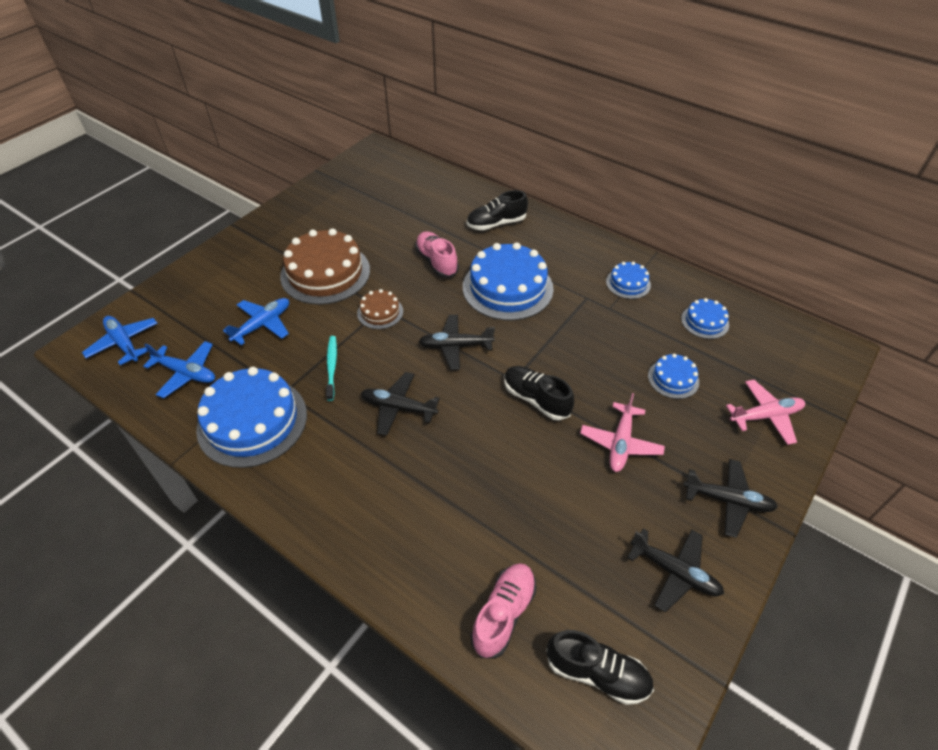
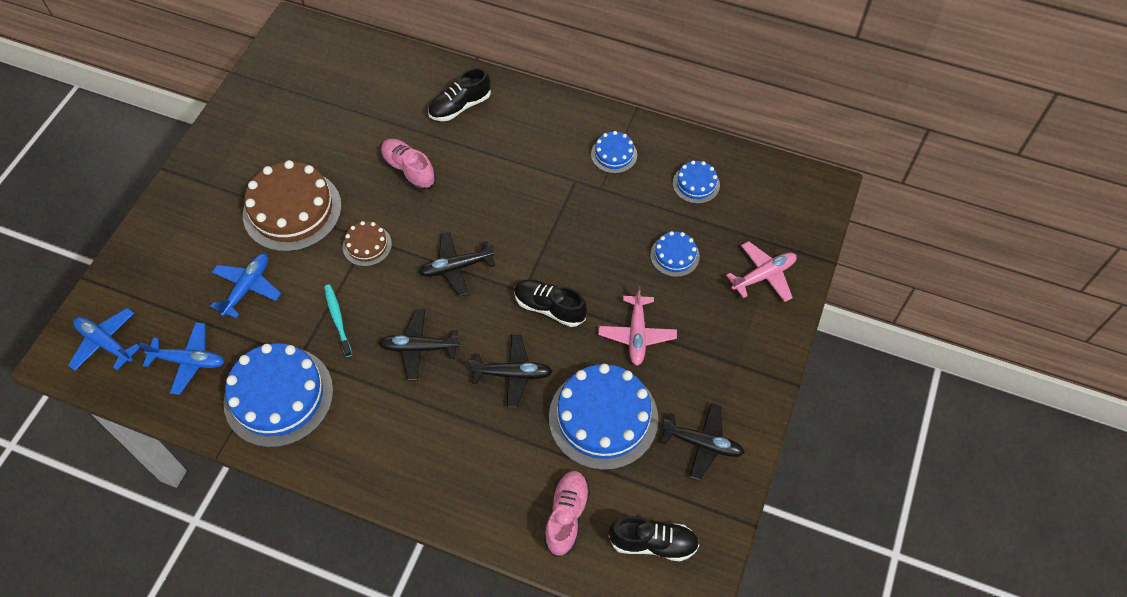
camera: 15 degrees left, 10 degrees up
blue cake [463,242,554,321] -> blue cake moved to [549,364,658,470]
black plane [683,459,778,538] -> black plane moved to [469,335,553,408]

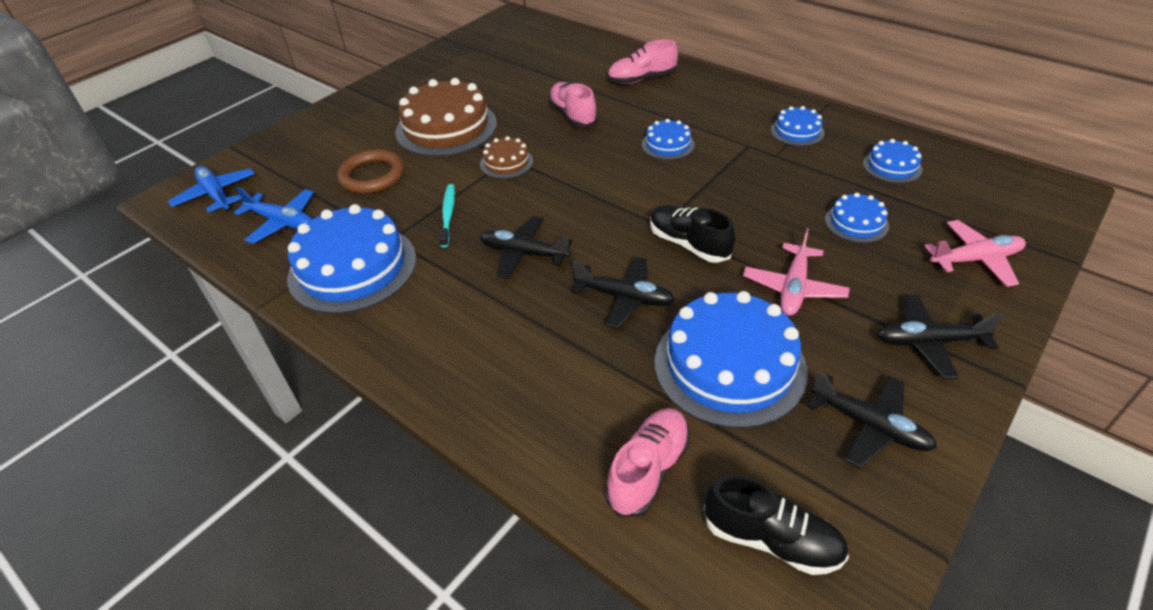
camera: 20 degrees right, 15 degrees down
blue plane [210,254,281,319] -> brown ring [337,149,405,194]
black plane [419,232,495,297] -> black plane moved to [877,295,1003,379]
black shoe [428,68,491,121] -> pink shoe [608,39,678,84]
none -> blue cake [642,119,695,160]

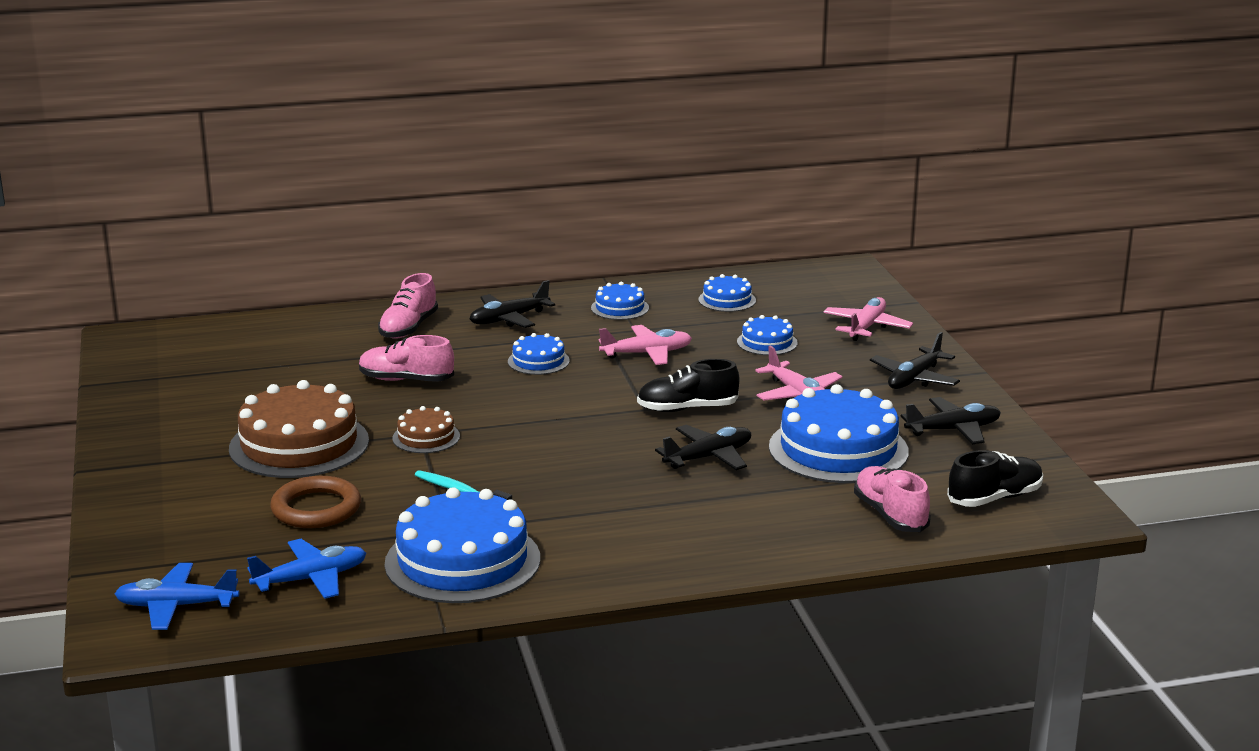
camera: 55 degrees left, 20 degrees down
black plane [480,216,573,279] -> black plane moved to [470,280,555,328]
none -> pink plane [599,325,692,365]

